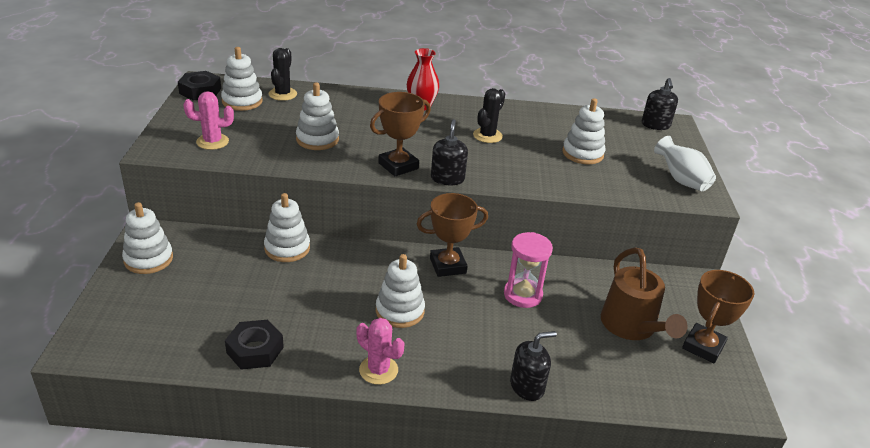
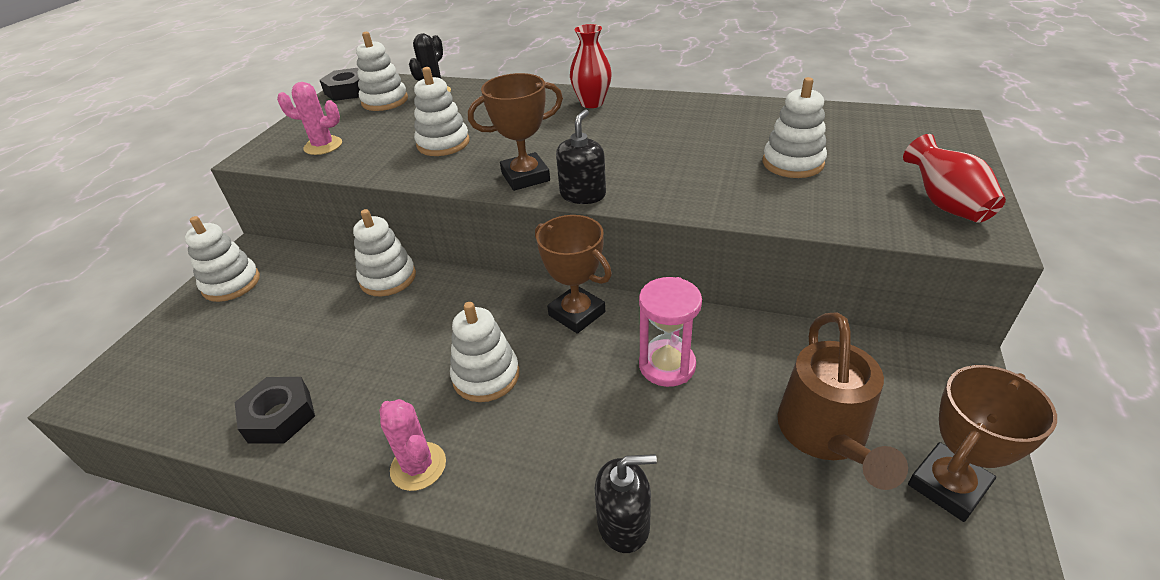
camera: 20 degrees right, 5 degrees up
brown trophy [417,193,488,277] -> brown trophy turned 45 degrees clockwise [535,215,612,334]
black cactus [473,88,505,143] -> none
black soap dispenser [642,78,678,130] -> none
white vase [654,136,716,191] -> red vase [903,134,1006,223]

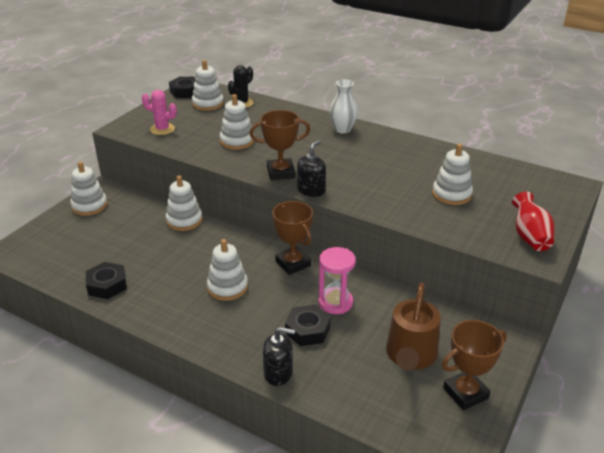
camera: 10 degrees right, 5 degrees down
pink cactus [379,399,446,491] -> none
red vase [570,24,612,108] -> white vase [329,80,358,134]
none -> black nut [285,305,331,346]

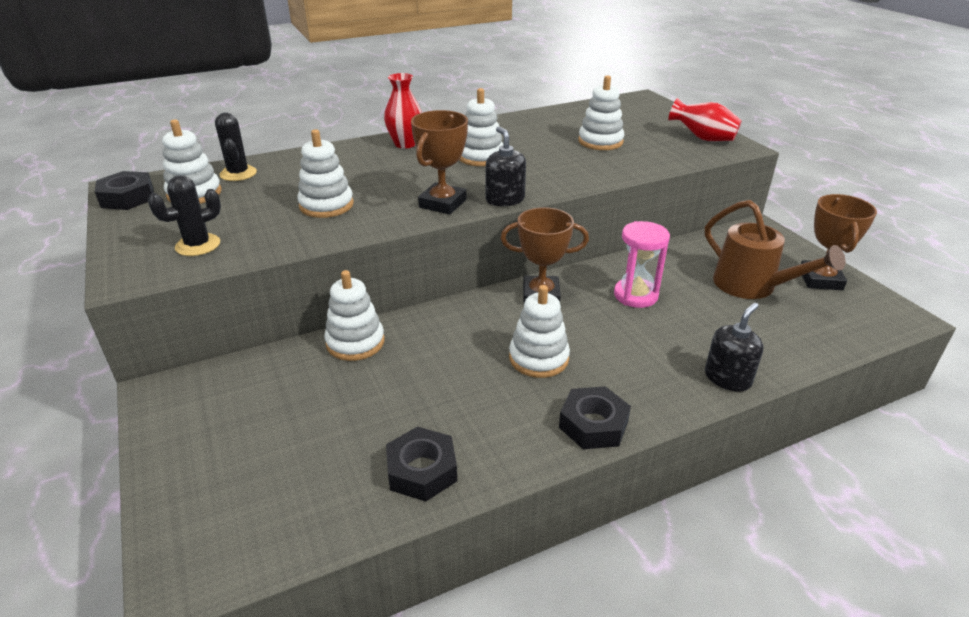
camera: 55 degrees left, 0 degrees up
white stacking toy [70,162,107,216] -> white stacking toy moved to [459,88,504,166]
pink cactus [142,90,177,135] -> black cactus [148,175,221,256]
black nut [285,305,331,346] -> black nut moved to [559,386,631,449]
white vase [329,80,358,134] -> red vase [384,73,422,148]

